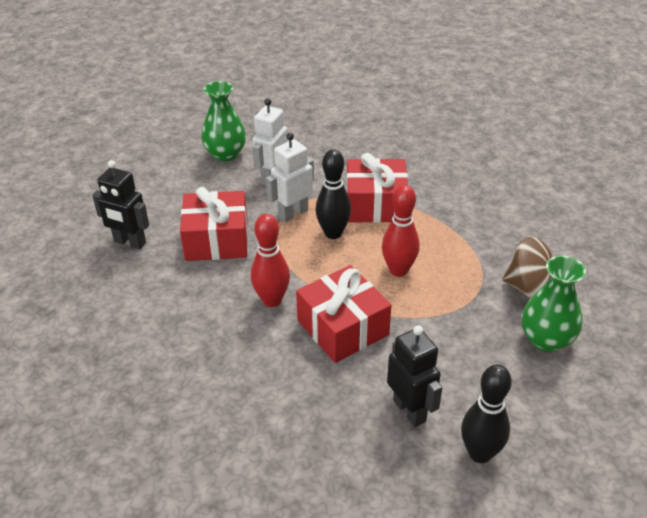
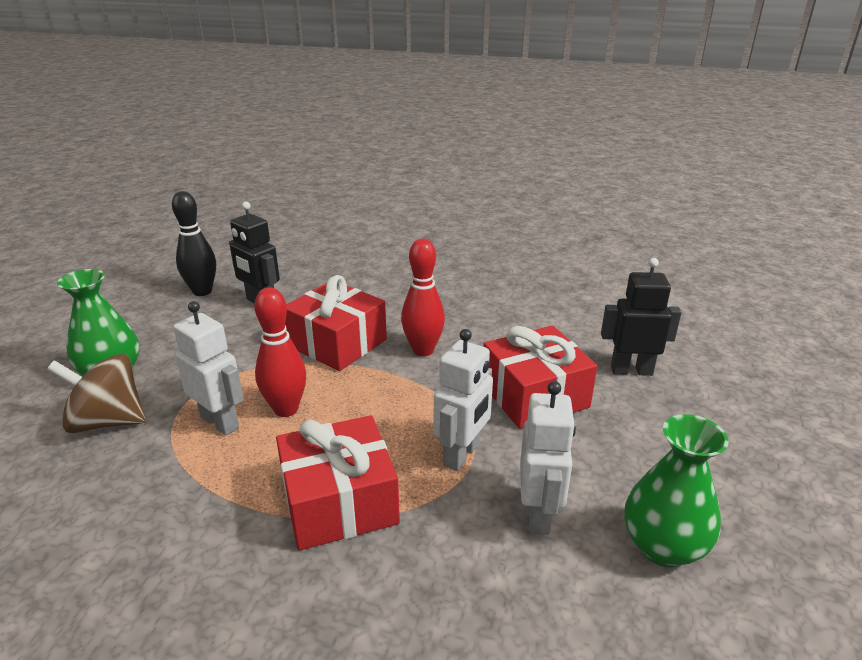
camera: 160 degrees right, 10 degrees down
black bowling pin [315,149,351,239] -> none
none -> white robot [173,301,244,435]

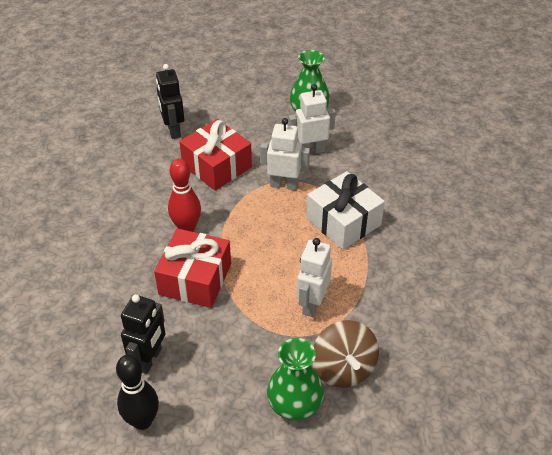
camera: 110 degrees left, 15 degrees up
red bowling pin [254,287,306,417] -> none
red gift [276,415,400,551] -> white gift [306,171,385,250]

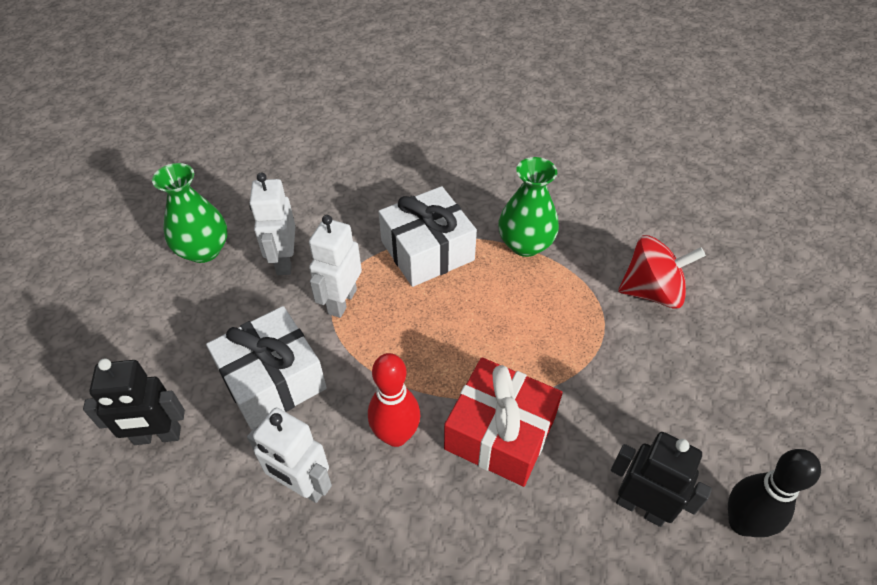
camera: 80 degrees left, 5 degrees up
red gift [179,119,252,191] -> white gift [206,306,327,430]
green vase [267,338,324,421] -> green vase moved to [498,157,559,257]
white robot [297,238,332,317] -> white robot moved to [247,408,332,503]
brown spinning top [313,320,379,388] -> red spinning top [618,235,706,309]

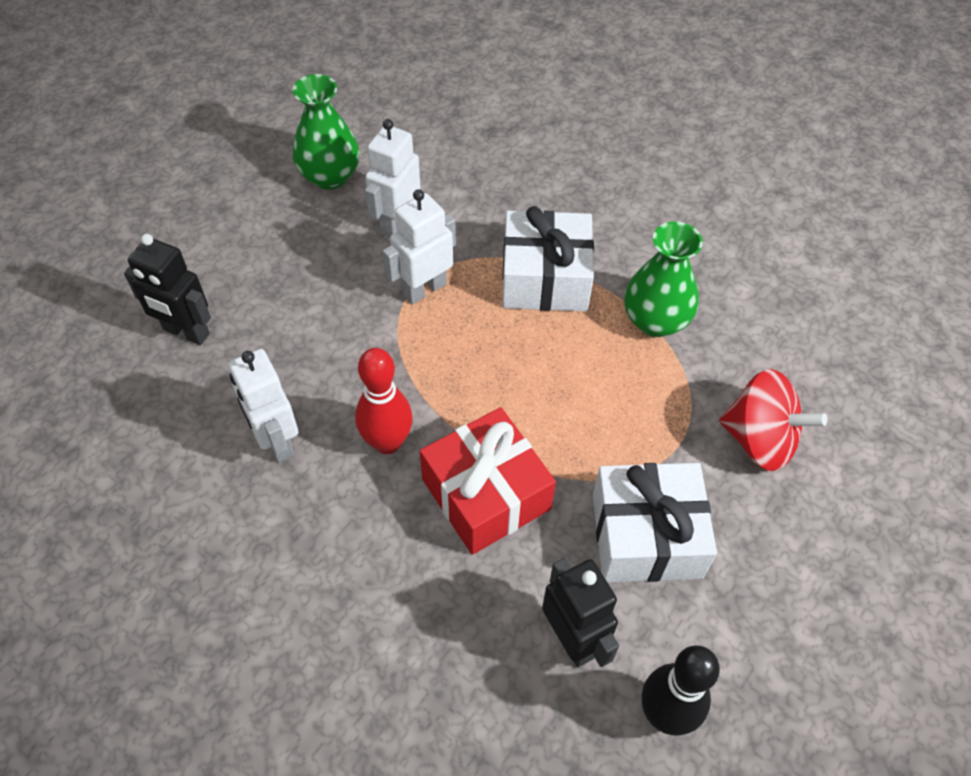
camera: 30 degrees right, 5 degrees up
white gift [206,306,327,430] -> white gift moved to [593,463,717,582]

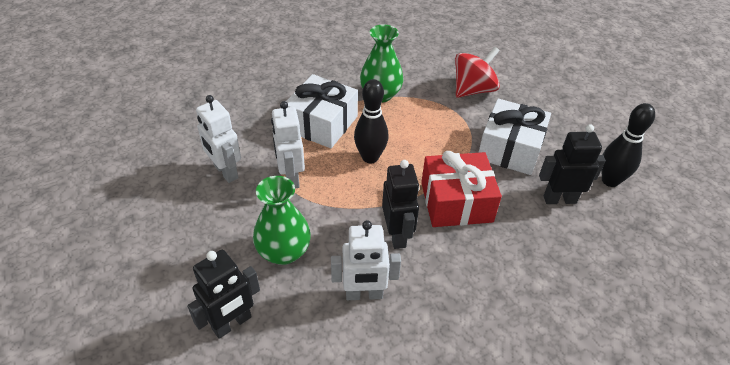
camera: 65 degrees left, 10 degrees down
green vase [292,74,359,190] -> green vase moved to [253,176,311,265]
red bowling pin [355,348,413,454] -> black robot [382,160,420,249]
none -> black bowling pin [354,79,388,163]

